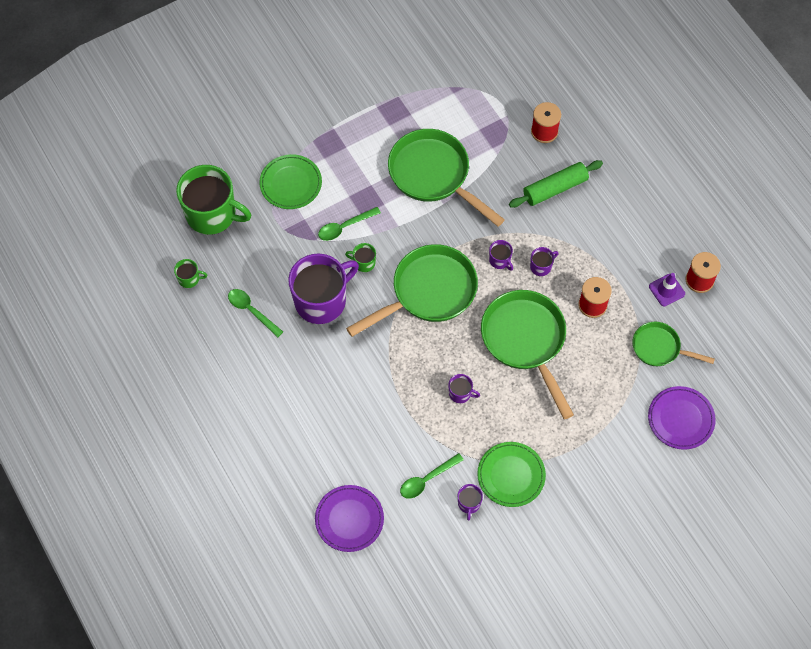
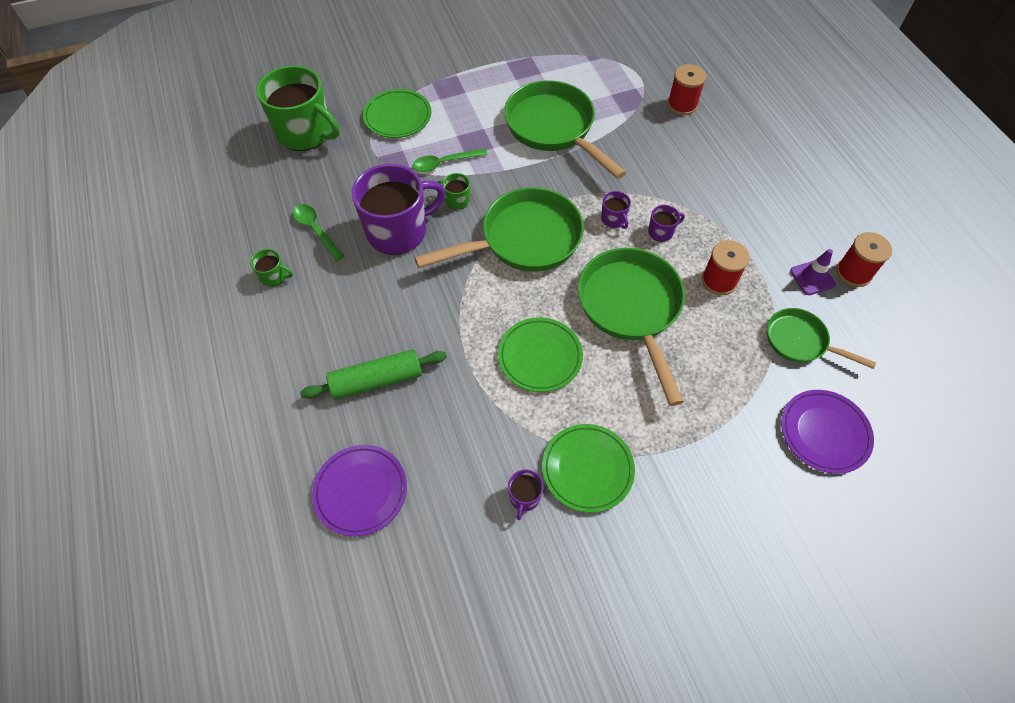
camera: 10 degrees right, 5 degrees down
green mug [174,259,207,288] -> green mug moved to [250,249,293,287]
green spoon [400,453,464,498] -> none
purple mug [448,374,480,403] -> green plate [498,317,583,392]
green rolling pin [509,160,603,208] -> green rolling pin moved to [300,349,447,400]

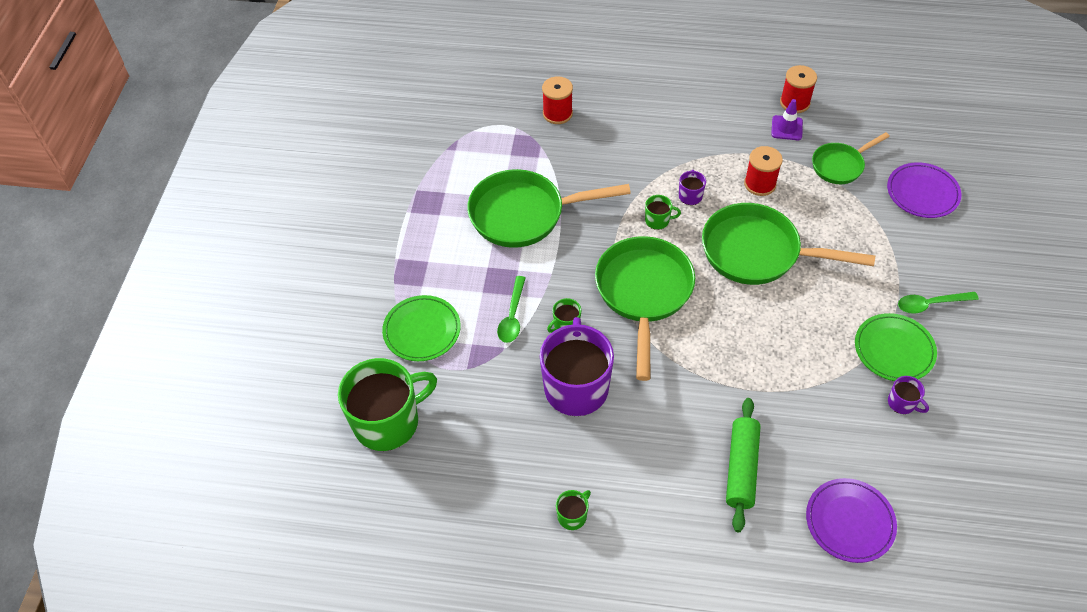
camera: 60 degrees left, 5 degrees down
green spoon [293,204,344,261] -> green spoon moved to [898,292,979,314]
green plate [498,317,583,392] -> none
purple mug [601,191,631,229] -> green mug [645,195,681,230]

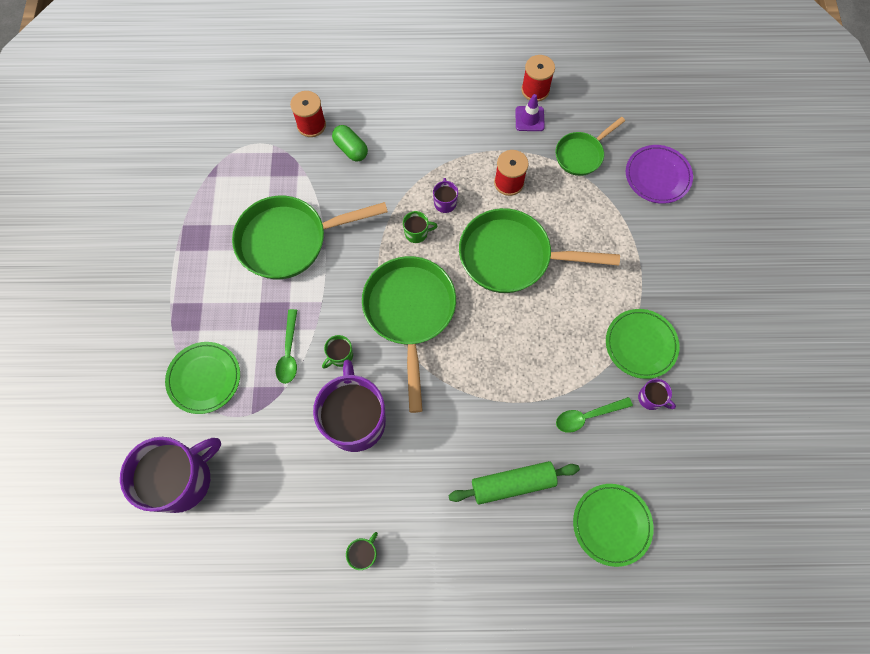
camera: 10 degrees left, 15 degrees up
green mug [338,358,437,451] -> purple mug [120,437,221,513]
green rolling pin [726,398,761,532] -> green rolling pin turned 75 degrees clockwise [448,461,580,505]
purple plate [806,478,897,563] -> green plate [573,484,654,567]
green spoon [898,292,979,314] -> green spoon moved to [556,397,633,433]
none -> green capsule [332,125,368,161]

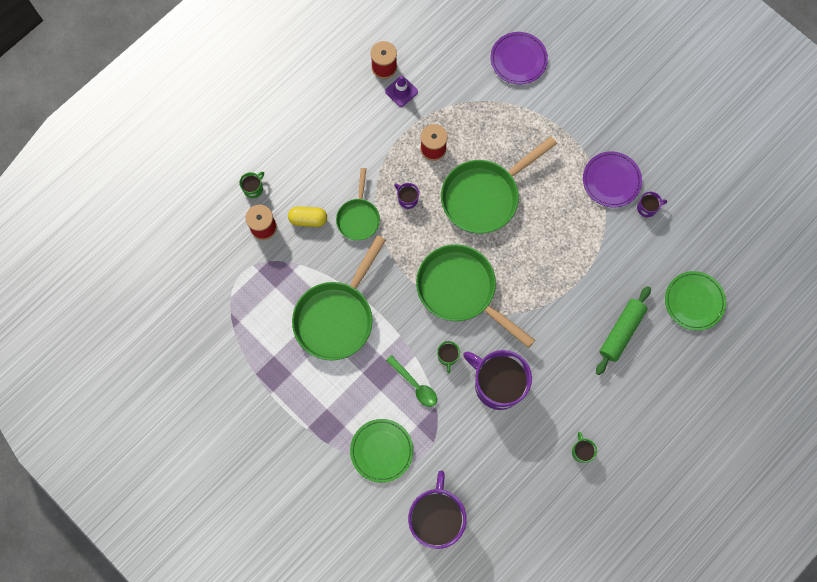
camera: 45 degrees left, 5 degrees up
green capsule [332,125,368,161] -> yellow capsule [288,206,327,227]
green mug [403,211,437,243] -> green mug moved to [239,171,264,198]
green pan [555,117,625,176] -> green pan moved to [336,168,380,241]
green spoon [556,397,633,433] -> none
green plate [606,309,680,379] -> purple plate [583,151,642,207]

